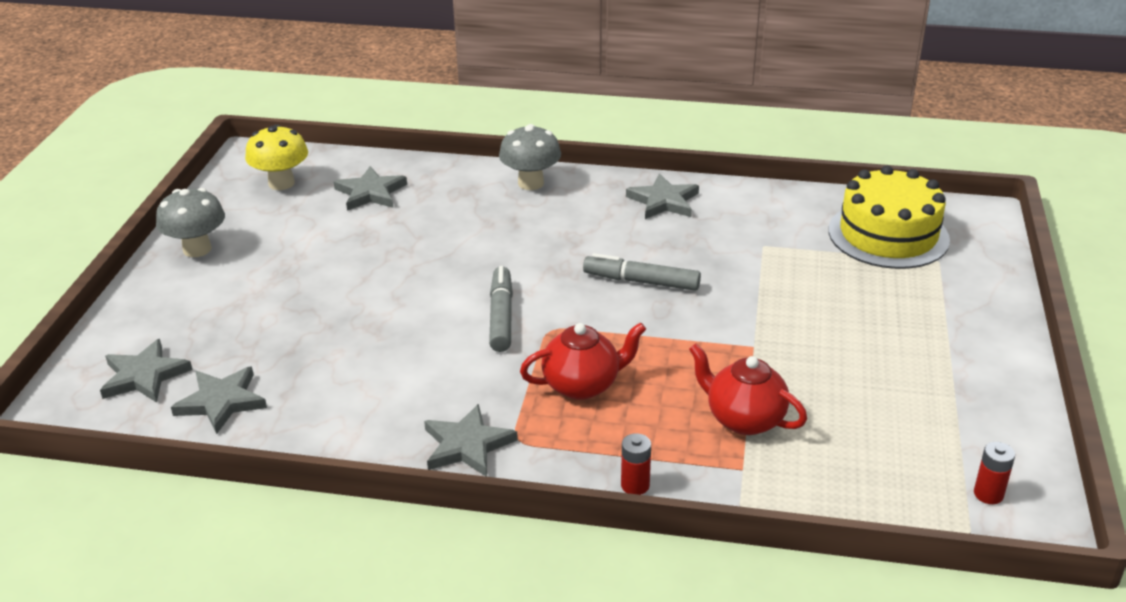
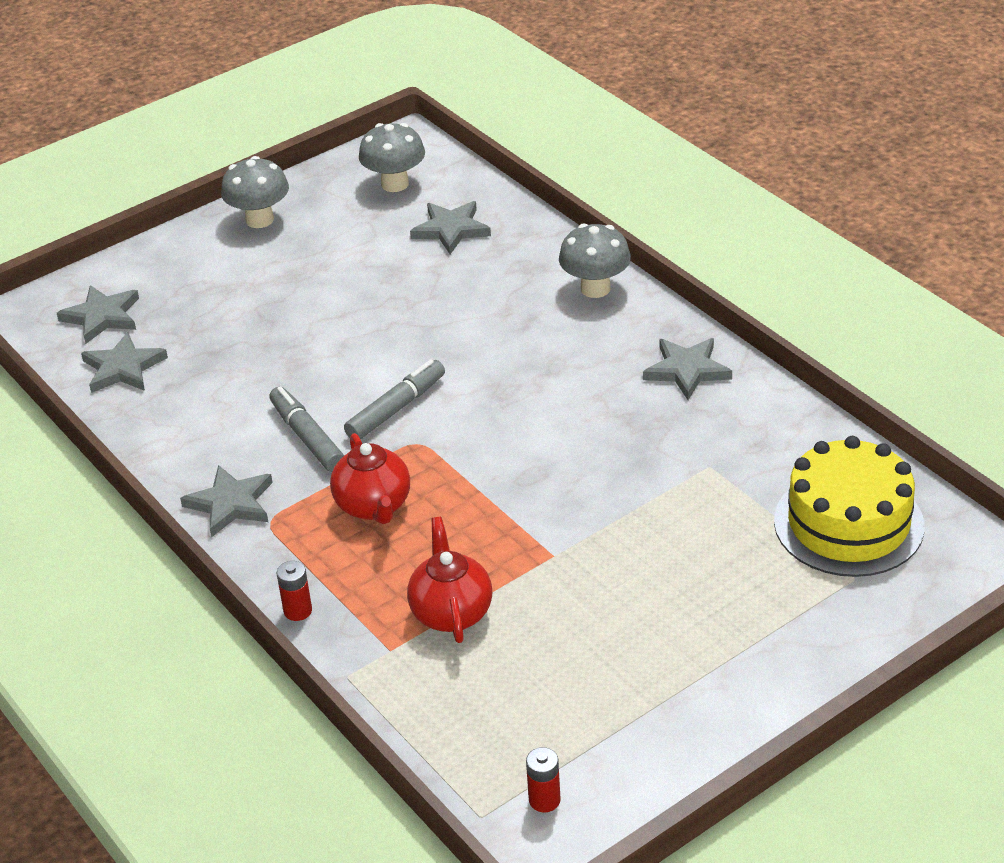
camera: 45 degrees right, 5 degrees up
yellow mushroom [245,124,308,190] -> grey mushroom [359,123,425,192]
red teapot [520,322,646,400] -> red teapot turned 45 degrees clockwise [330,433,410,524]
grey marker [583,253,701,291] -> grey marker moved to [269,386,344,472]

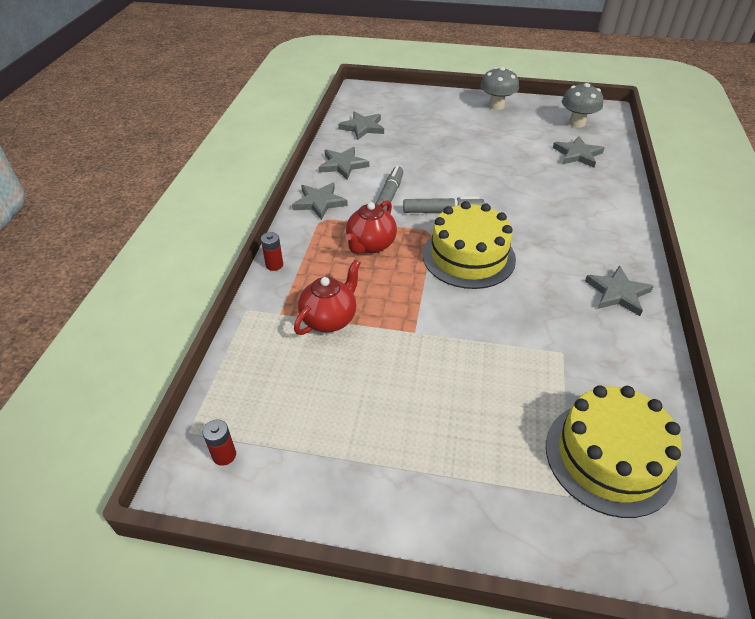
camera: 45 degrees right, 5 degrees up
grey star [57,285,139,344] -> grey star moved to [319,147,369,180]
grey mushroom [559,223,631,298] -> none
none -> yellow cake [423,201,516,289]

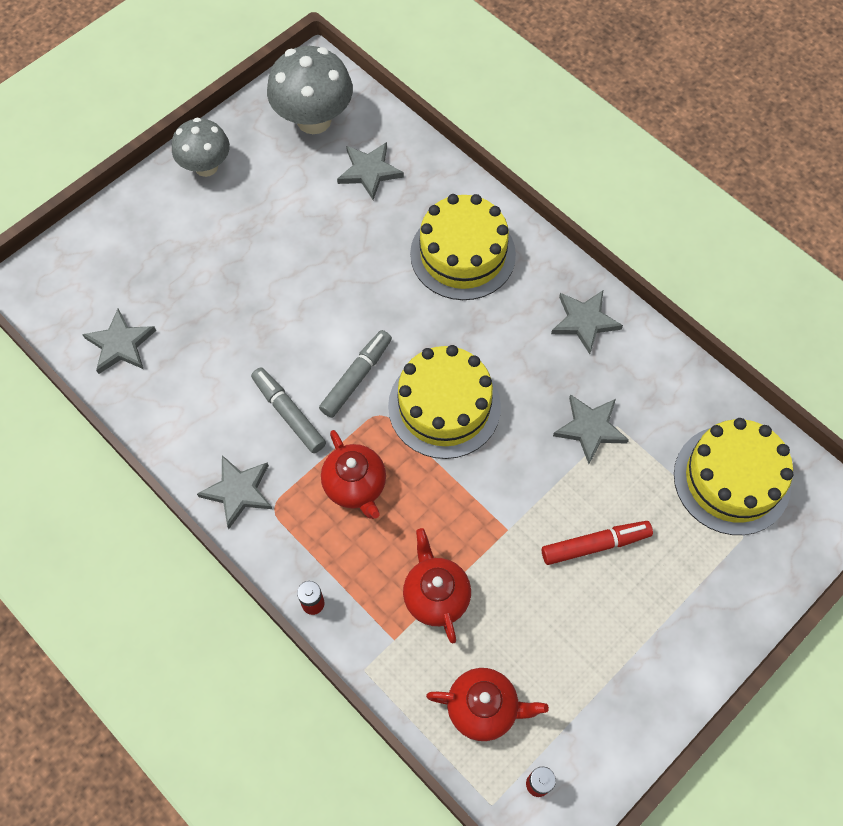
camera: 55 degrees left, 20 degrees up
grey star [319,147,369,180] -> grey star moved to [553,394,629,464]
grey mushroom [562,83,603,127] -> grey mushroom [267,46,353,134], size x1.50
none -> yellow cake [410,194,516,300]
none -> red teapot [426,668,549,741]
none -> red marker [542,521,653,565]

